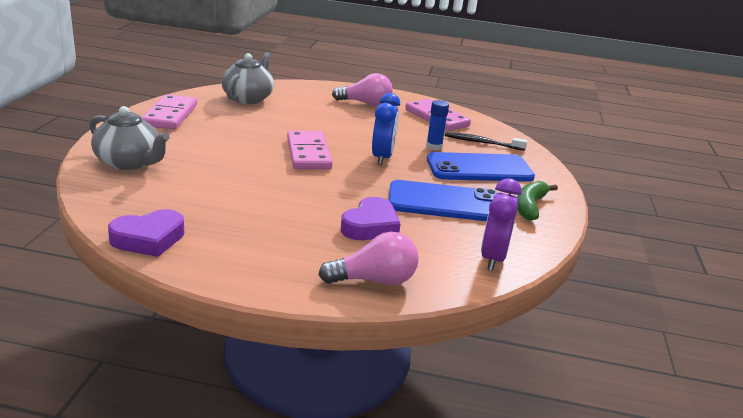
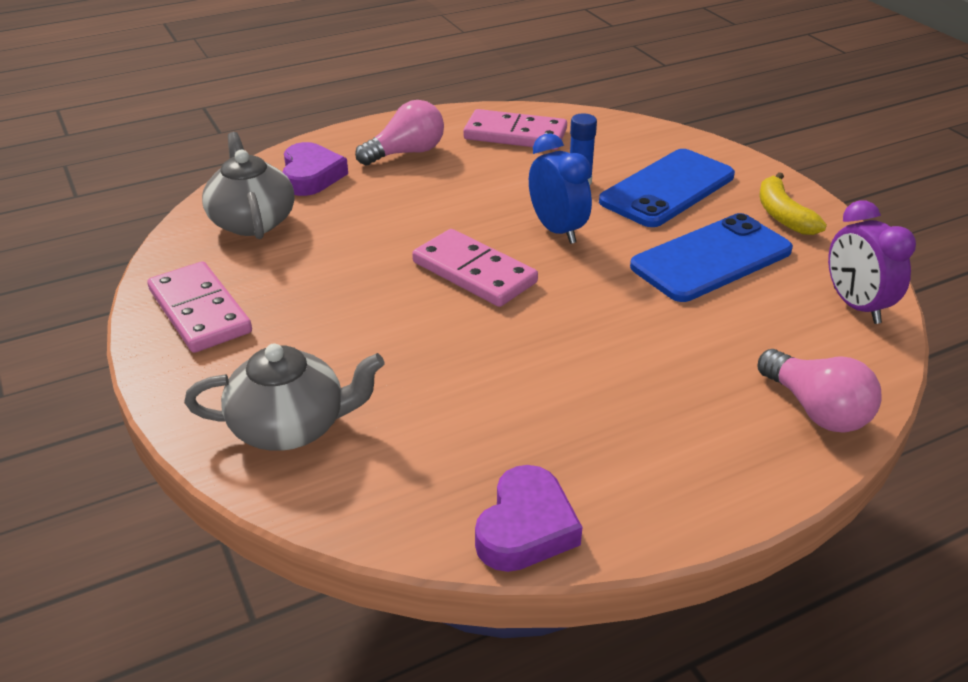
camera: 35 degrees left, 10 degrees up
pink light bulb [318,232,419,285] -> pink light bulb turned 105 degrees clockwise [757,349,882,433]
purple heart [341,197,401,240] -> purple heart moved to [283,142,348,196]
black toothbrush [445,132,527,151] -> none
green banana [517,181,558,221] -> yellow banana [759,172,827,235]

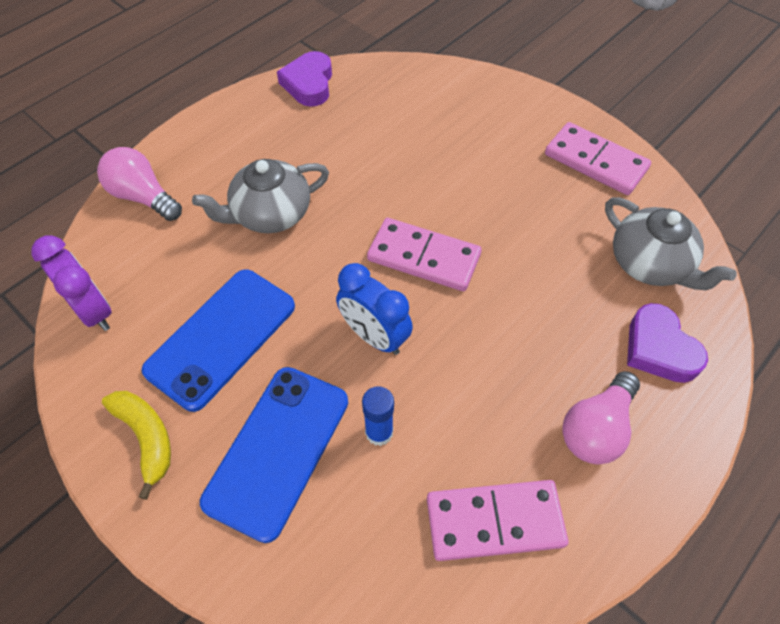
camera: 160 degrees right, 20 degrees up
grey teapot [184,344,385,451] -> grey teapot moved to [192,159,329,233]

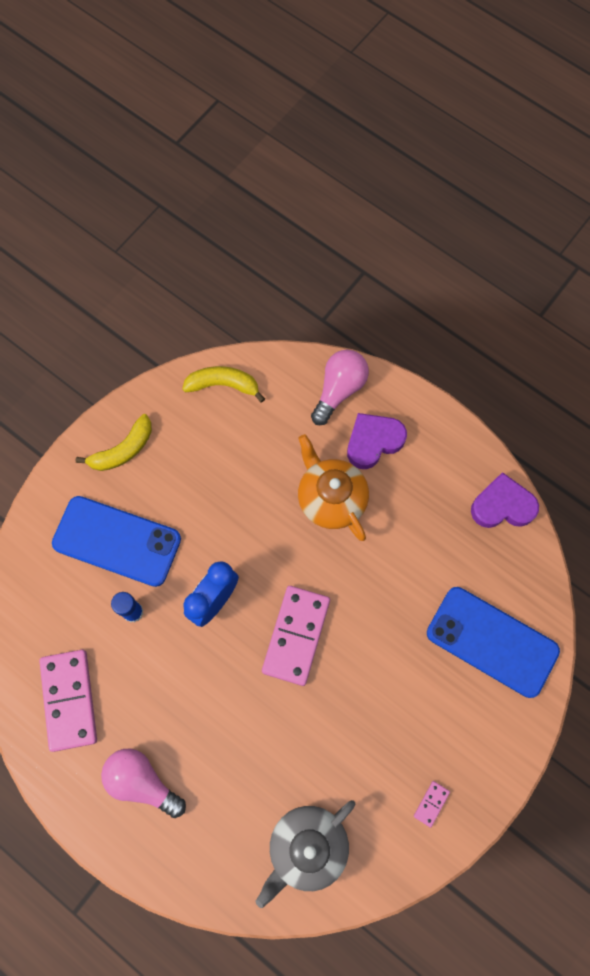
camera: 85 degrees right, 15 degrees up
purple clock [32,236,112,331] -> yellow banana [182,366,265,403]
blue phone [141,269,295,412] -> blue phone moved to [427,587,560,698]
grey teapot [192,159,329,233] -> orange teapot [298,434,369,541]
pink domino [545,122,651,195] -> pink domino [414,781,450,828], size x0.42
purple heart [627,303,708,383] -> purple heart moved to [347,413,407,469]

